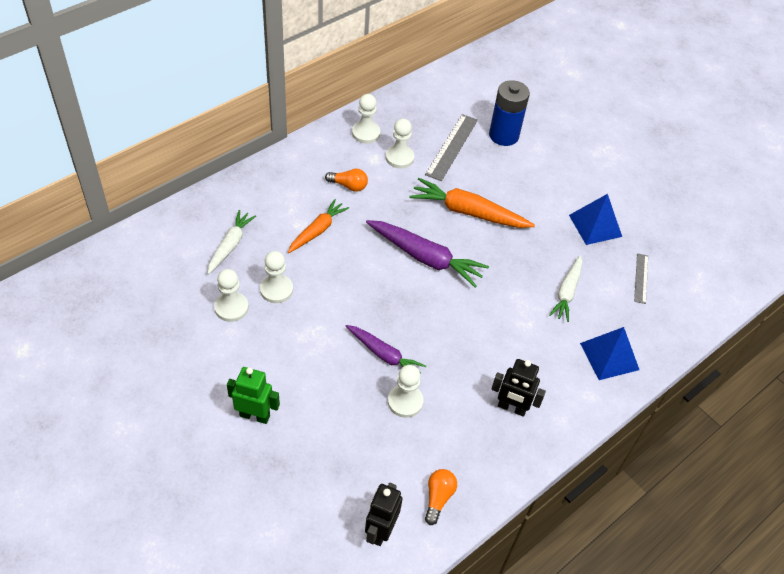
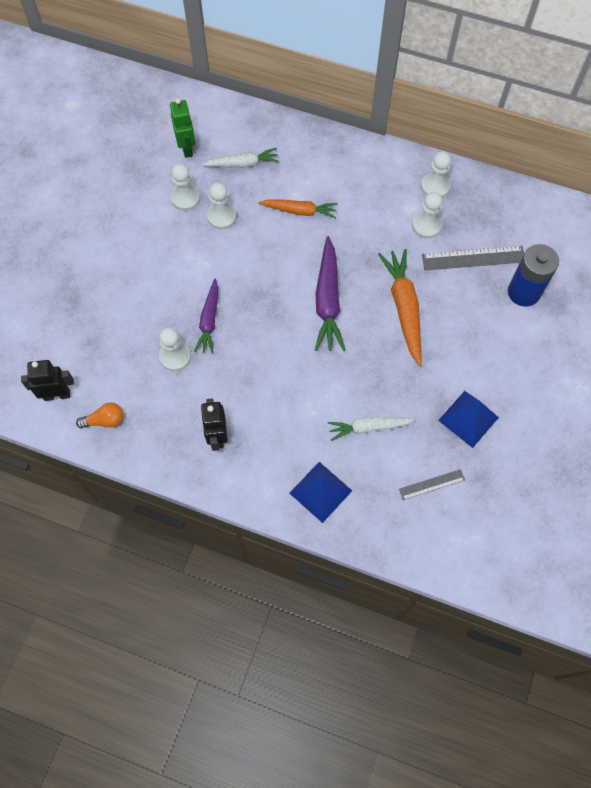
camera: 65 degrees right, 15 degrees up
green robot [227,367,280,424] -> green robot moved to [170,98,196,158]
orange light bulb [325,169,368,192] -> none

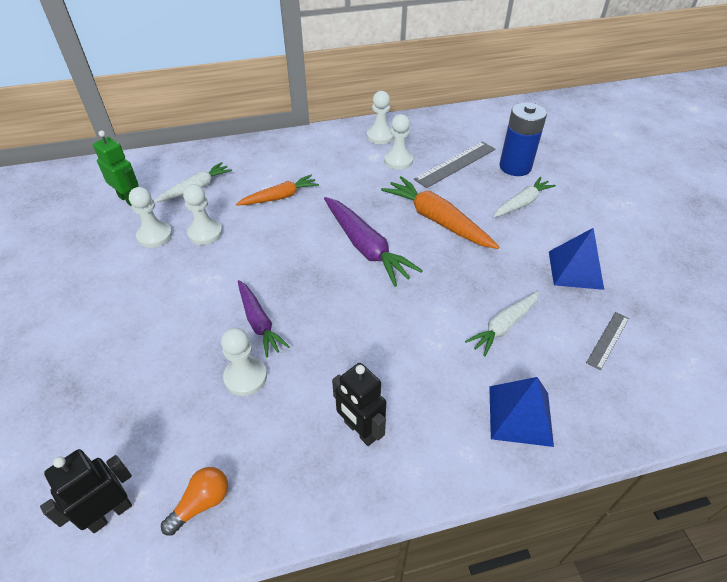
camera: 35 degrees left, 20 degrees down
none -> white carrot [493,177,556,217]

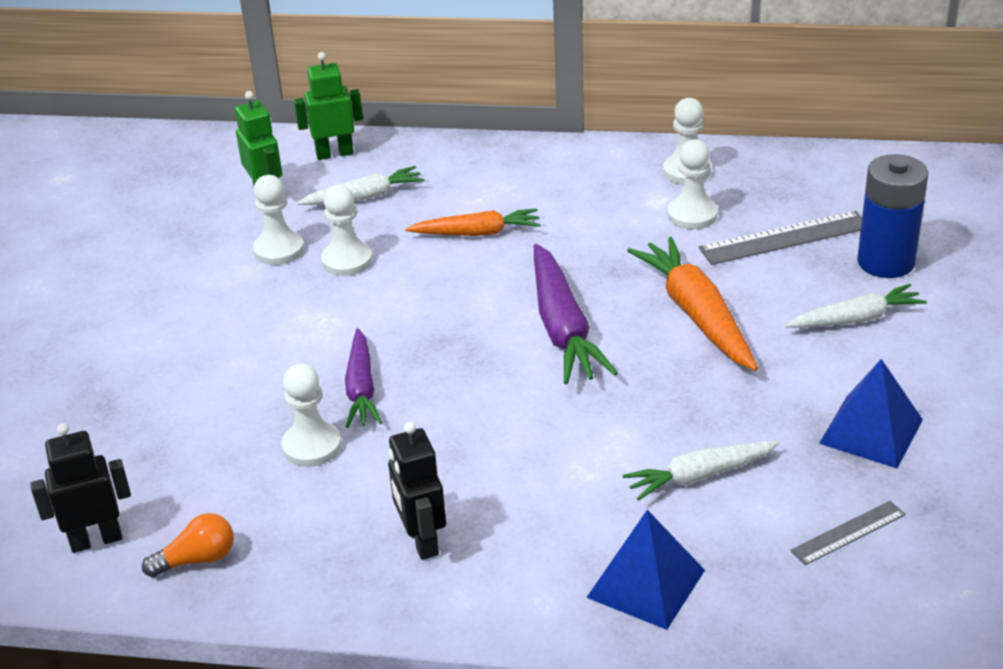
camera: 25 degrees right, 10 degrees down
none -> green robot [294,52,363,160]

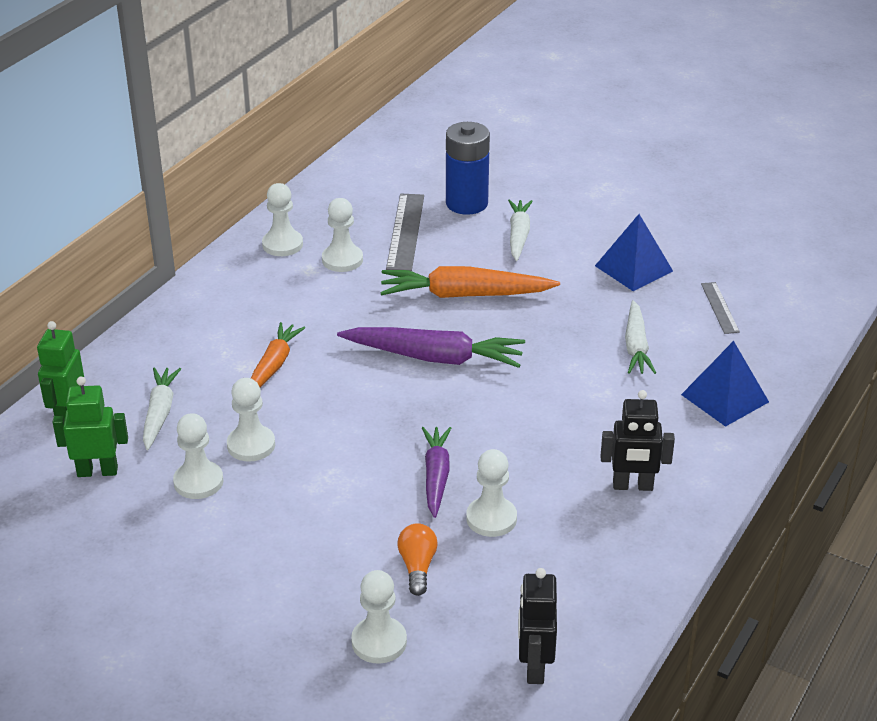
camera: 70 degrees left, 0 degrees up
orange light bulb [142,513,234,577] -> orange light bulb moved to [397,523,438,596]
purple carrot [345,328,382,428] -> purple carrot turned 105 degrees counterclockwise [422,427,451,518]
none -> white pawn [351,570,407,664]

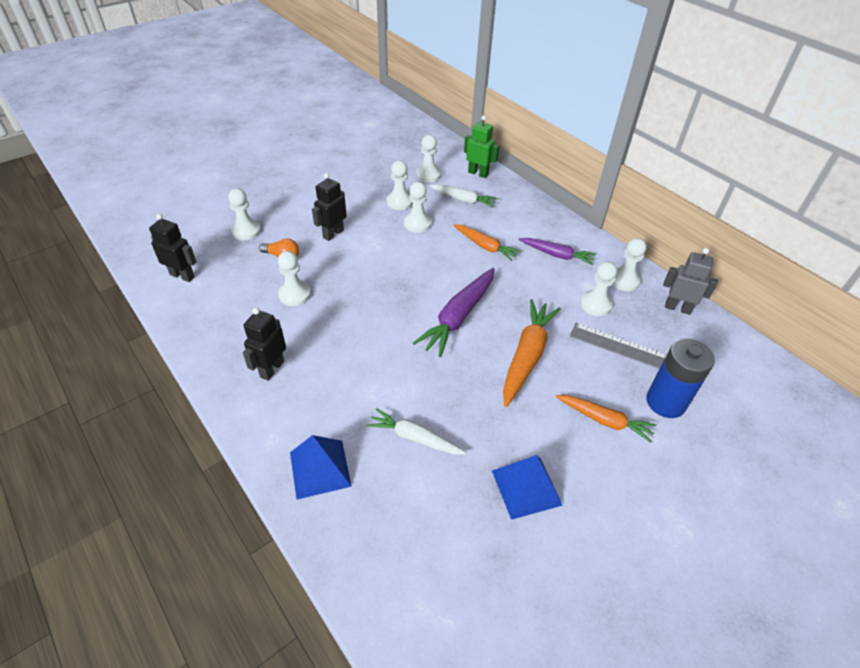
camera: 110 degrees right, 10 degrees up
green robot [53,377,128,477] -> white pawn [416,135,441,183]
purple carrot [422,427,451,518] -> purple carrot moved to [518,238,596,265]
white carrot [508,199,533,261] -> orange carrot [556,395,657,443]
grey ruler [701,282,740,334] -> none
none -> black robot [312,173,347,241]
none -> grey robot [663,248,718,315]

